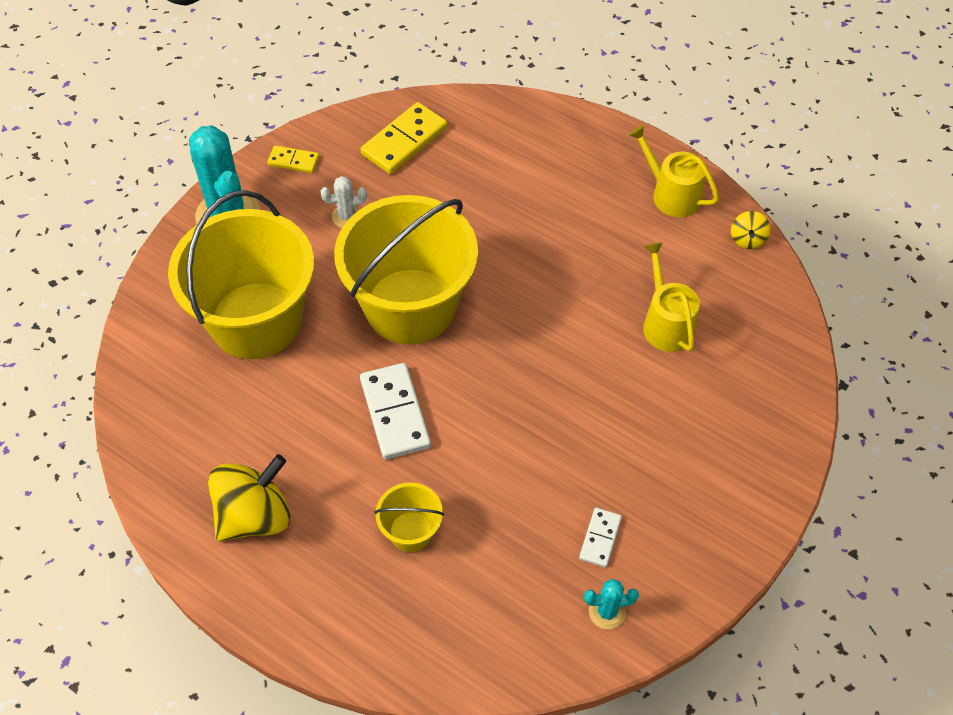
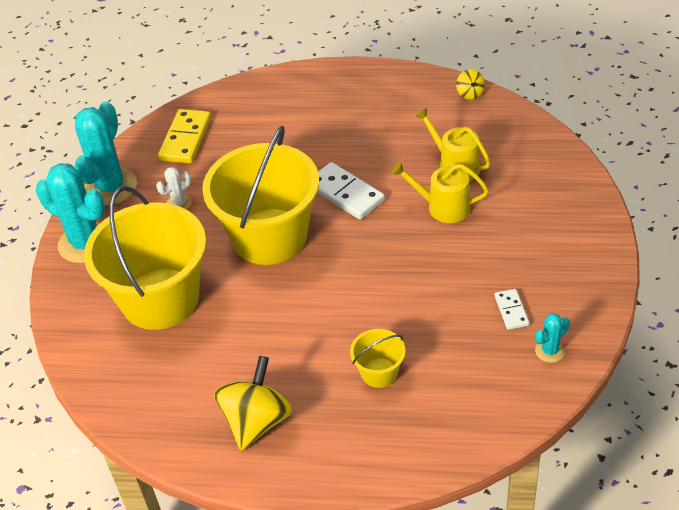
camera: 25 degrees left, 10 degrees down
yellow domino [267,145,319,173] -> turquoise cactus [75,101,137,205]
white domino [360,363,431,459] -> white domino moved to [317,162,385,219]
yellow watering can [629,125,719,217] -> yellow watering can moved to [392,161,489,223]

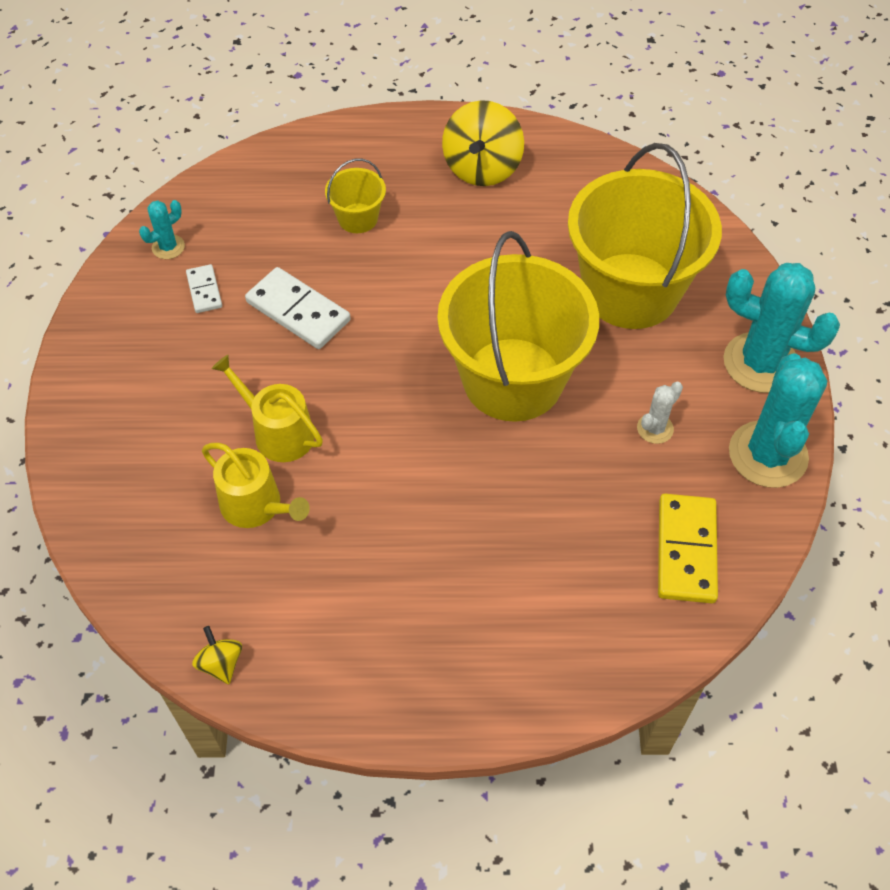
camera: 170 degrees right, 10 degrees up
white domino [317,162,385,219] -> white domino moved to [245,267,351,349]
yellow watering can [392,161,489,223] -> yellow watering can turned 150 degrees counterclockwise [212,355,323,462]

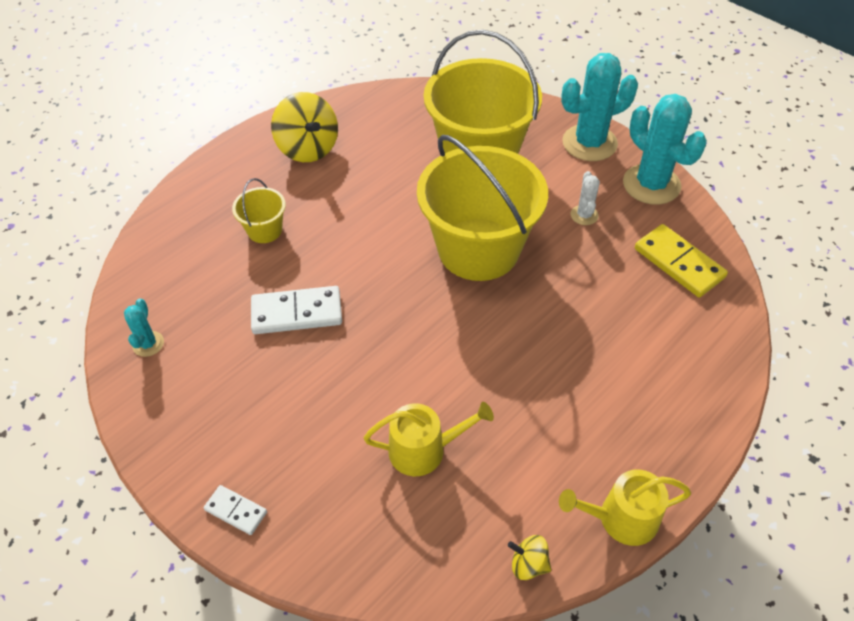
camera: 45 degrees left, 5 degrees down
white domino [186,264,222,313] -> white domino moved to [204,485,267,535]
yellow watering can [212,355,323,462] -> yellow watering can moved to [559,469,691,546]

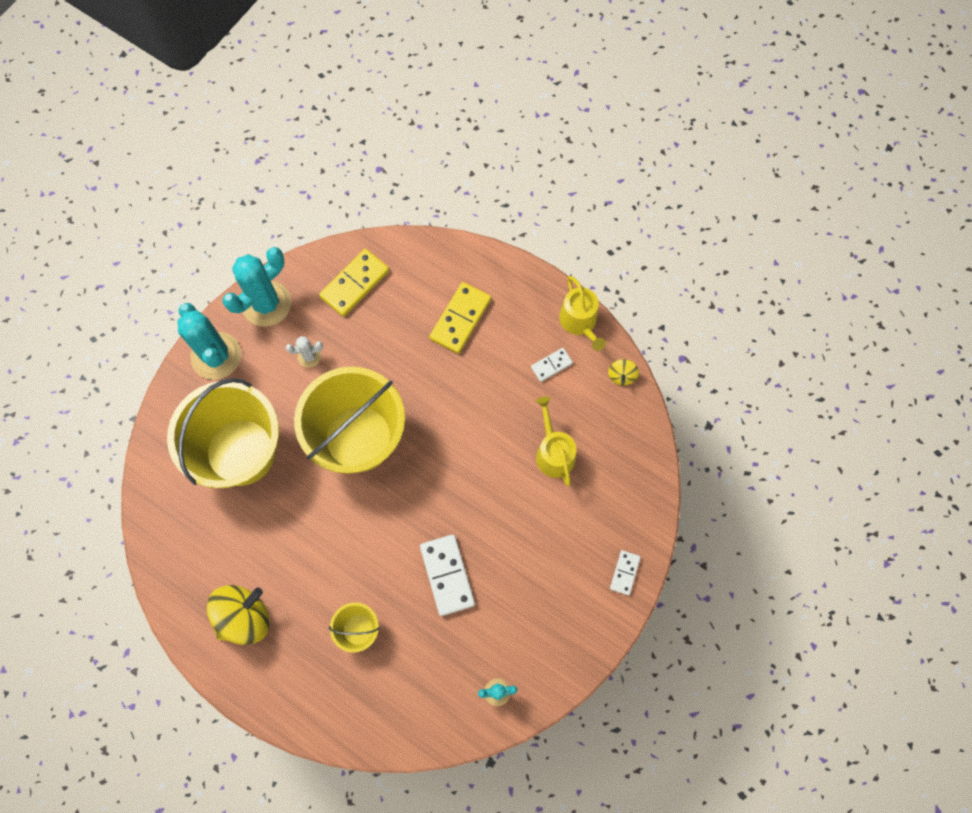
camera: 100 degrees left, 20 degrees up
none -> yellow domino [429,282,491,354]
none -> white domino [531,348,573,382]

